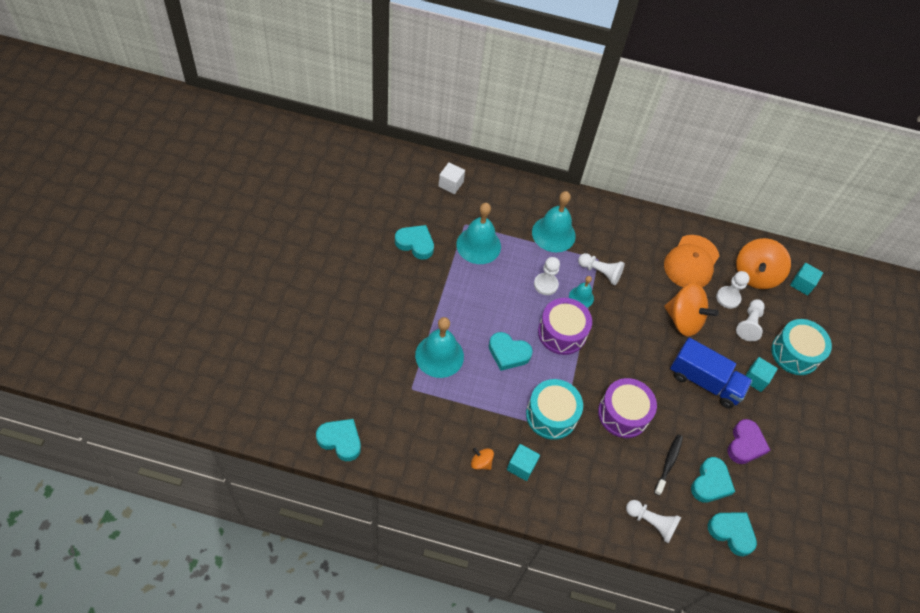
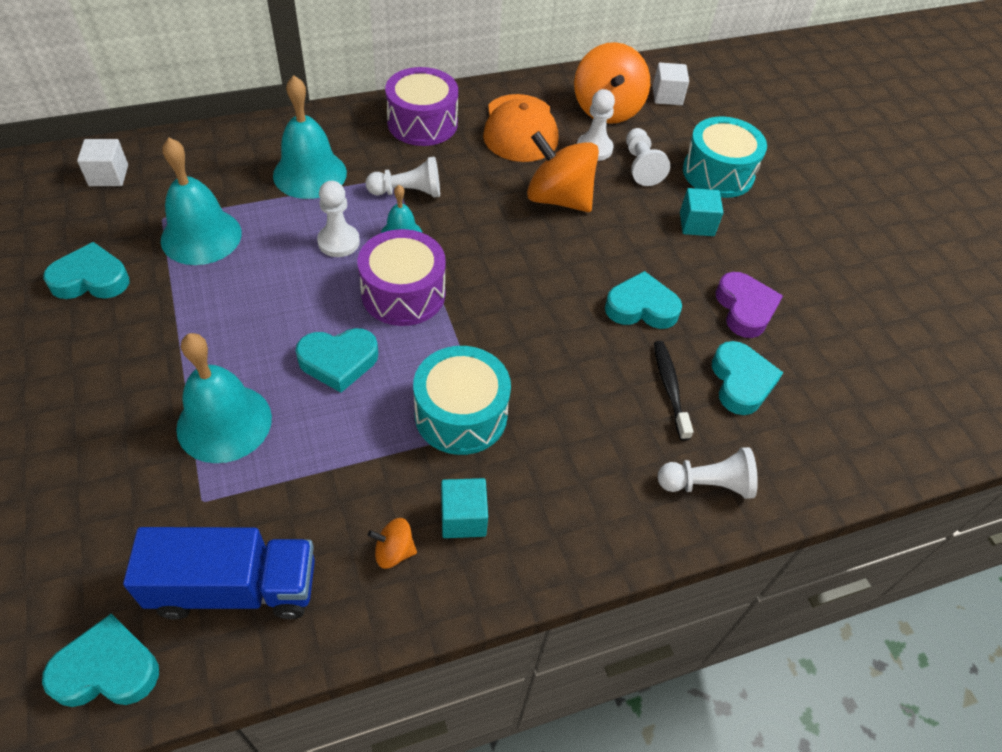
camera: 30 degrees left, 5 degrees down
purple drum [598,378,657,438] -> purple drum moved to [385,67,458,146]
orange spinning top [664,283,719,336] -> orange spinning top turned 150 degrees counterclockwise [527,131,599,212]
blue truck [670,337,752,409] -> blue truck moved to [123,527,315,619]
turquoise heart [708,512,757,556] -> turquoise heart moved to [605,271,682,329]
turquoise cube [790,263,823,296] -> white cube [653,63,689,105]

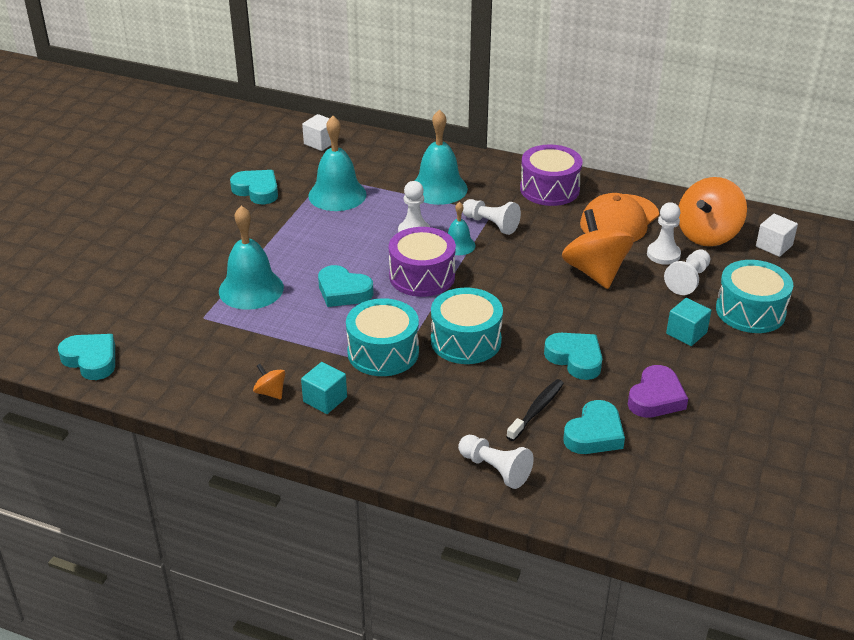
camera: 45 degrees right, 15 degrees down
blue truck [123,527,315,619] -> none
none -> turquoise drum [431,288,503,364]

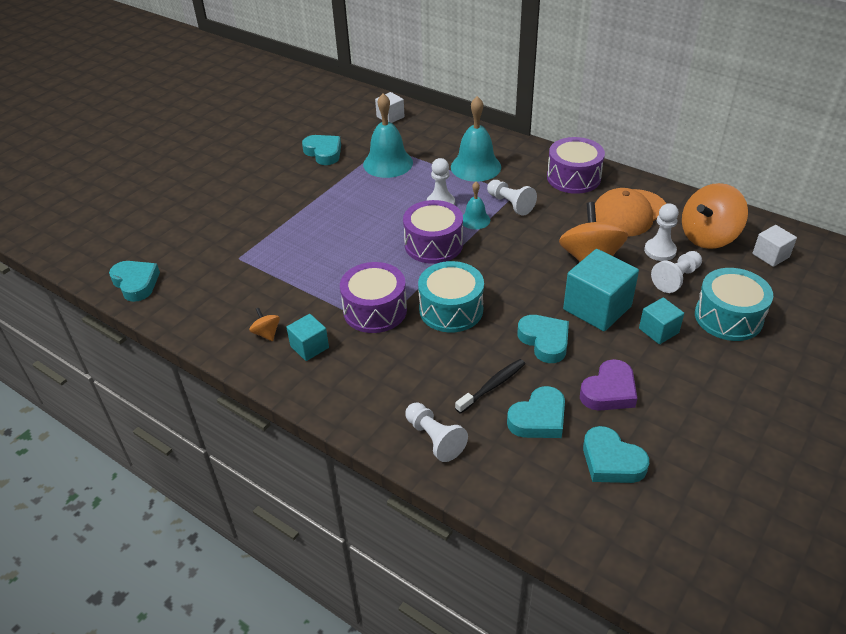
camera: 15 degrees right, 5 degrees up
turquoise bell [219,206,284,310] -> none
turquoise heart [318,265,373,307] -> turquoise heart moved to [583,426,649,483]
turquoise drum [346,298,419,376] -> purple drum [340,262,407,333]
none -> turquoise cube [563,249,639,331]

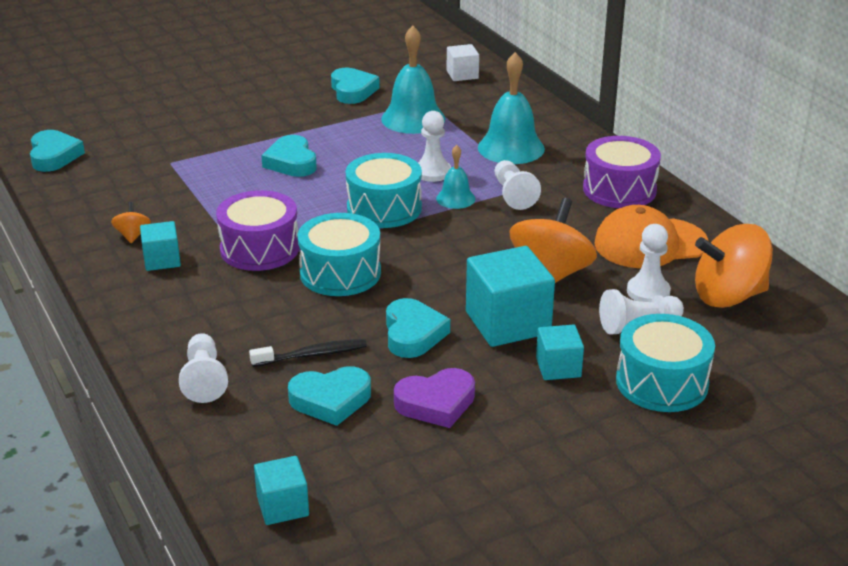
camera: 25 degrees right, 10 degrees down
purple drum [403,200,463,264] -> turquoise drum [346,153,422,228]
turquoise heart [583,426,649,483] -> turquoise heart moved to [261,135,317,177]
white cube [753,225,797,267] -> none
none -> turquoise cube [254,456,309,525]

